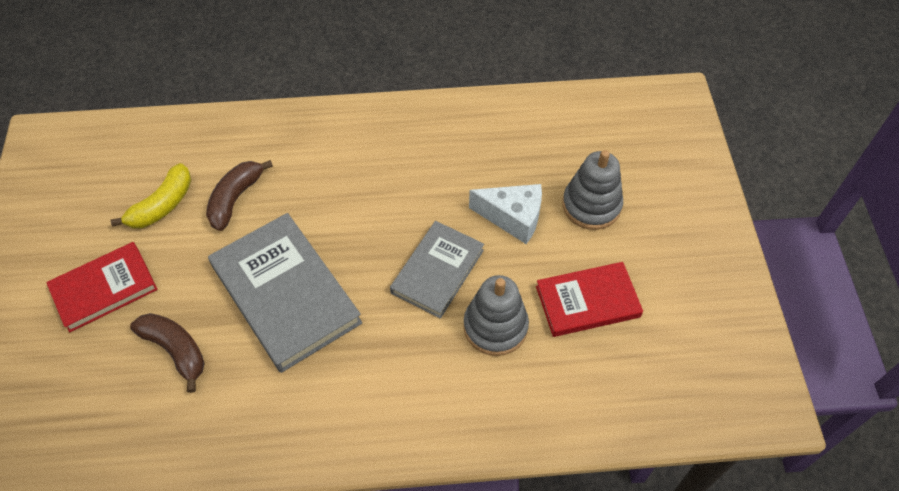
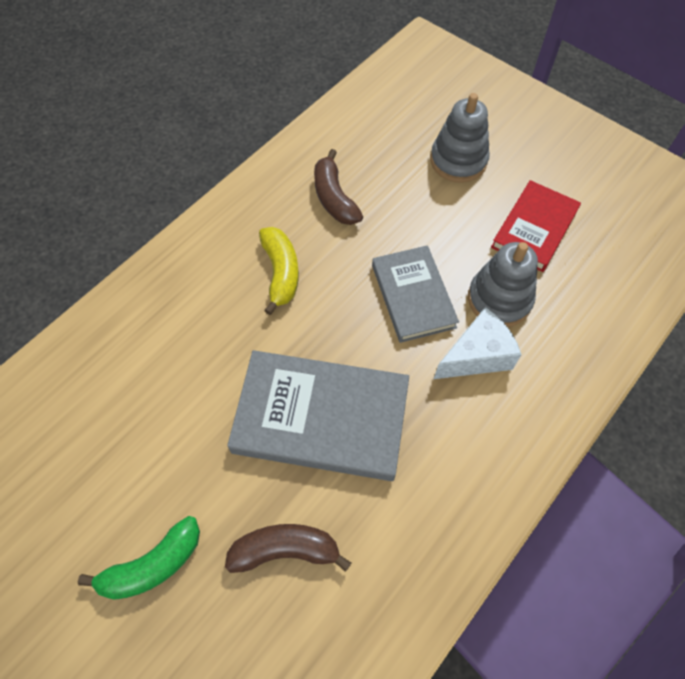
camera: 45 degrees left, 5 degrees up
red book [46,242,158,332] -> green banana [78,516,200,600]
yellow banana [111,163,191,228] -> yellow banana moved to [259,227,299,315]
brown banana [206,160,273,231] -> brown banana moved to [314,149,363,225]
white cheese [469,184,542,244] -> white cheese moved to [434,307,522,379]

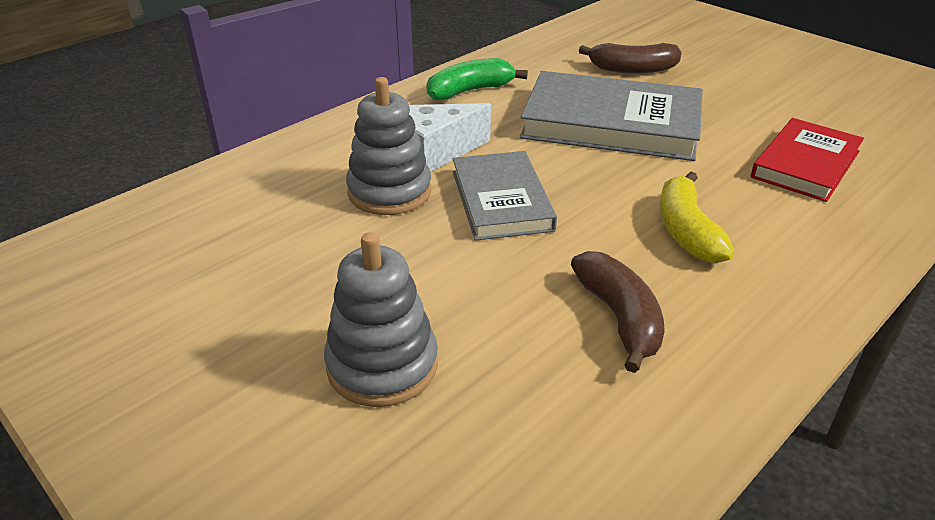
camera: 175 degrees left, 25 degrees down
green banana [78,516,200,600] -> green banana moved to [427,58,528,100]
red book [491,180,581,272] -> red book moved to [751,118,864,202]

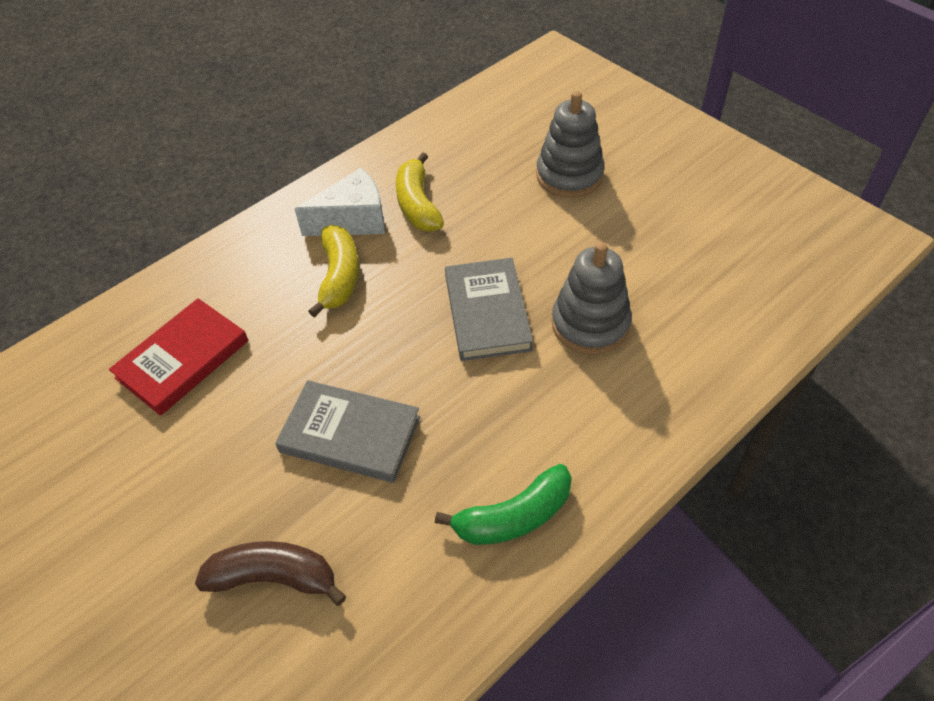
camera: 175 degrees left, 15 degrees up
white cheese [409,103,491,172] -> white cheese moved to [295,168,385,236]
grey book [520,71,703,161] -> grey book [275,380,420,483], size x0.63
brown banana [571,251,665,373] -> yellow banana [396,152,444,231]

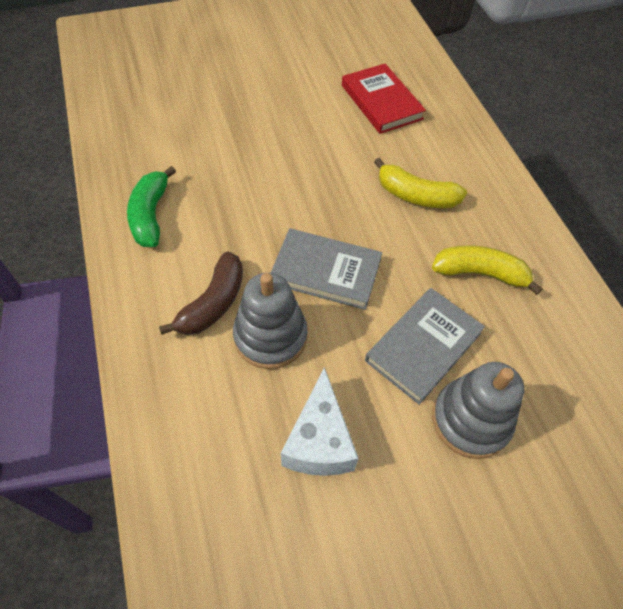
camera: 110 degrees right, 5 degrees up
brown banana [195,541,346,606] -> brown banana moved to [159,251,243,335]
grey book [275,380,420,483] -> grey book moved to [365,288,485,405]
white cheese [295,168,385,236] -> white cheese moved to [281,367,359,476]

